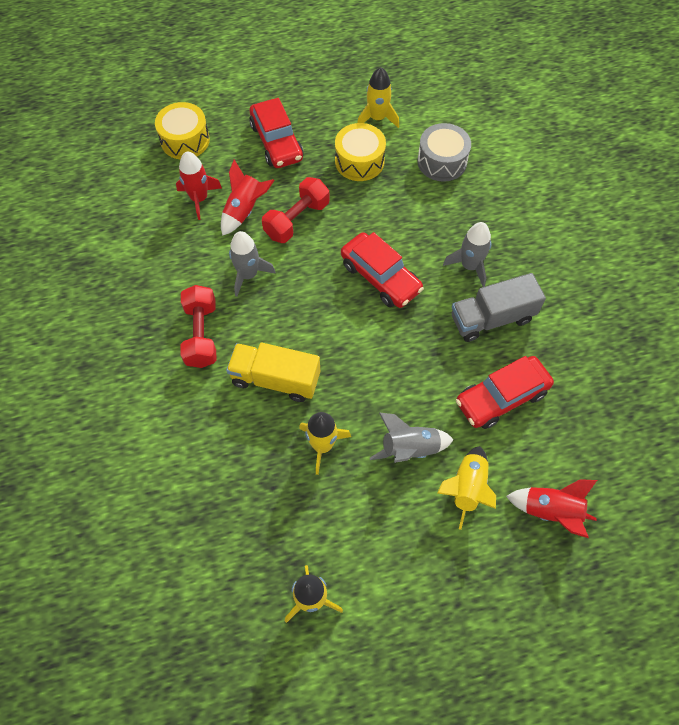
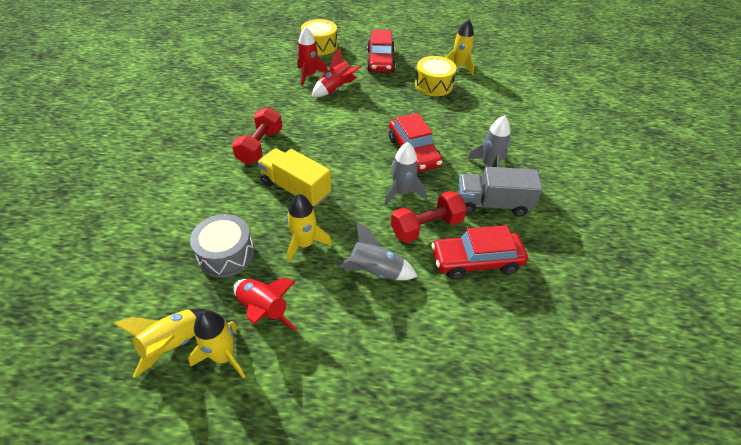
camera: 20 degrees right, 15 degrees down
grey rocket [229,231,276,297] -> grey rocket moved to [384,142,426,205]
red dumbbell [262,177,330,243] -> red dumbbell moved to [391,191,467,243]
grey drum [417,123,471,182] -> grey drum moved to [190,214,255,278]
yellow rocket [437,446,496,530] -> yellow rocket moved to [113,309,206,378]
red rocket [506,479,597,538] -> red rocket moved to [233,278,297,331]

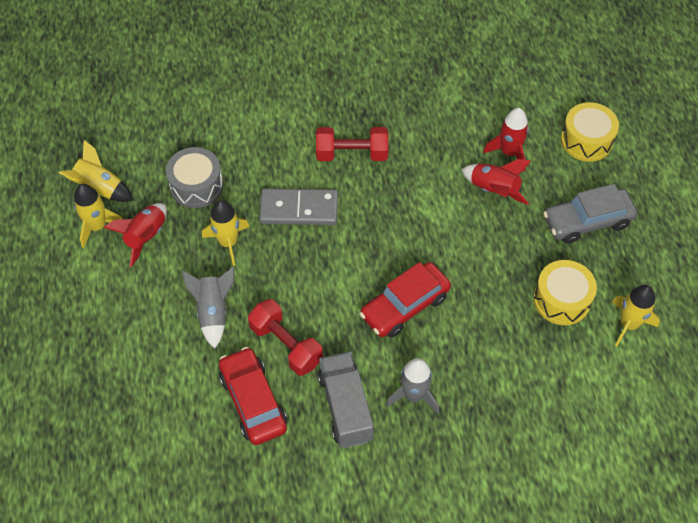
camera: 75 degrees right, 10 degrees up
yellow truck [257,148,331,207] -> grey domino [259,188,338,225]
red car [367,30,396,73] -> grey car [543,184,637,244]
grey rocket [384,142,426,205] -> none

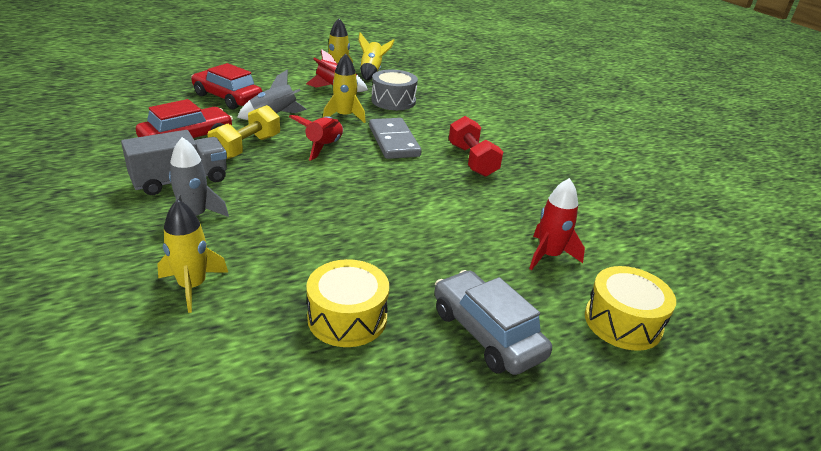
camera: 70 degrees right, 25 degrees down
red dumbbell [248,299,323,376] -> yellow dumbbell [207,105,280,159]
red car [360,262,451,338] -> red car moved to [191,63,262,110]
red rocket [461,159,531,205] -> red rocket moved to [289,115,343,160]
yellow rocket [612,285,660,346] -> yellow rocket moved to [157,199,228,313]

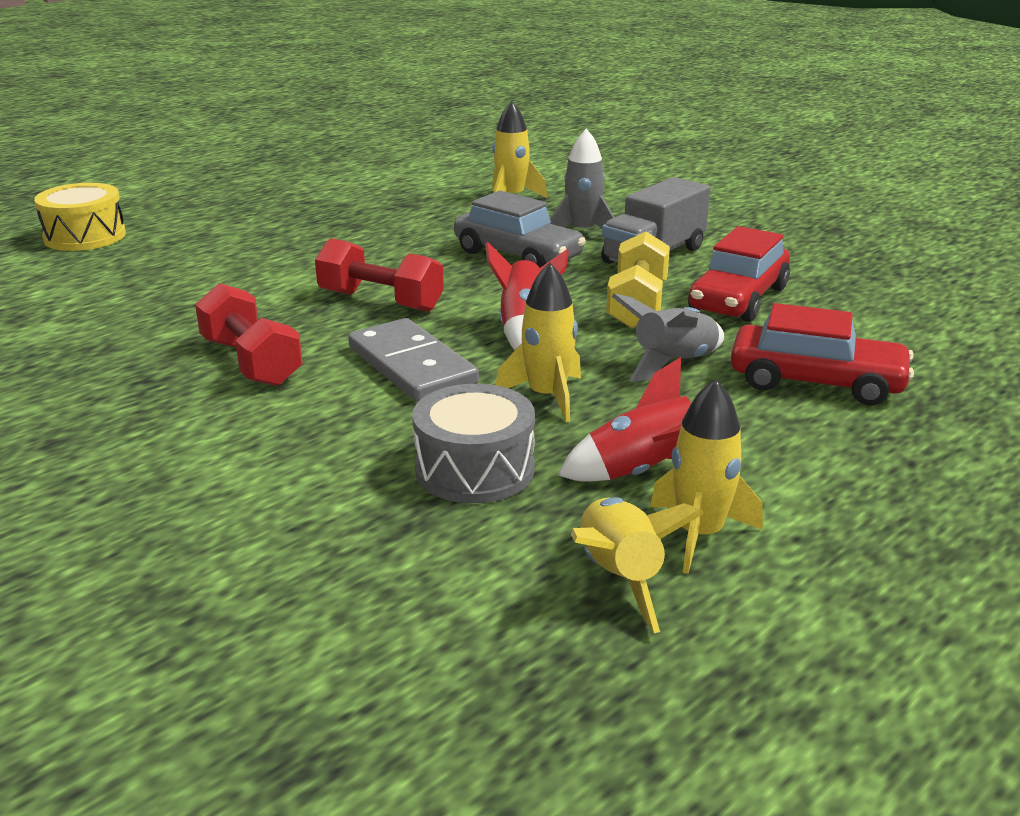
camera: 165 degrees right, 5 degrees down
yellow drum [306,259,389,347] -> none
grey car [434,270,552,375] -> grey car moved to [454,191,586,268]
red rocket [529,178,585,270] -> none
none -> red dumbbell [315,238,444,312]

